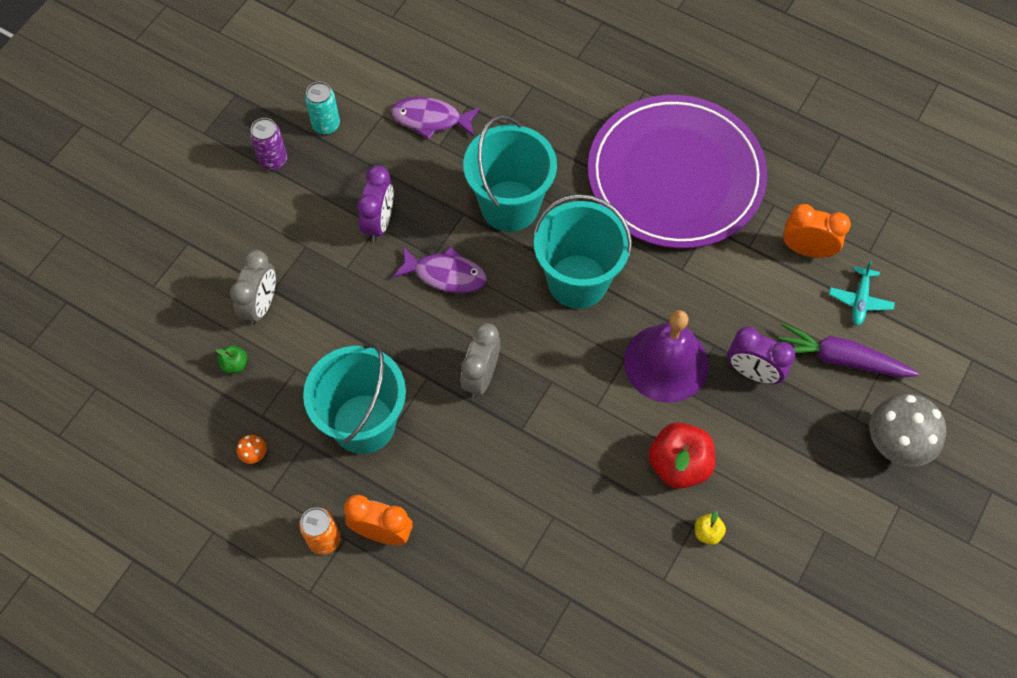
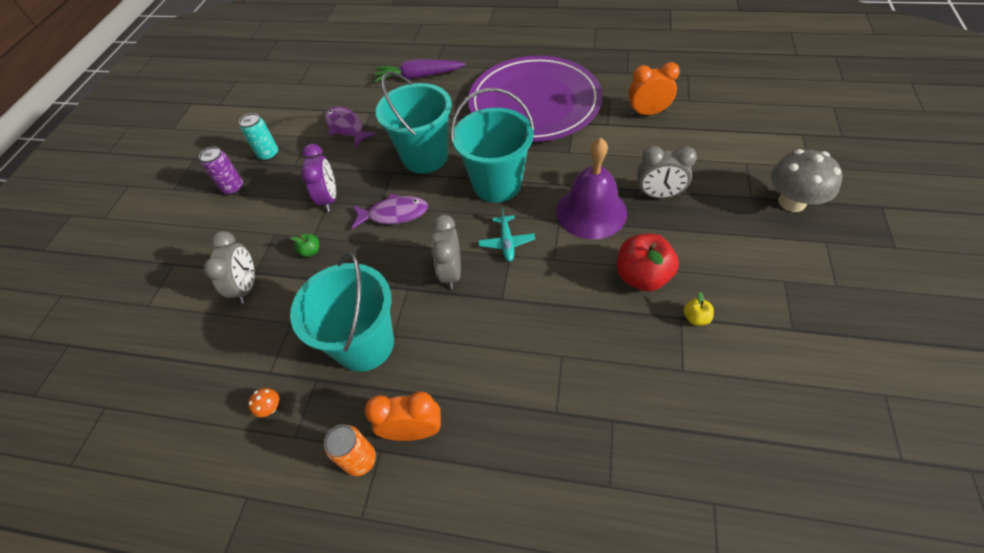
camera: 15 degrees left, 10 degrees down
green apple [216,345,247,374] -> green apple moved to [290,234,319,257]
purple fish [391,97,480,140] -> purple fish turned 60 degrees clockwise [325,107,377,147]
purple clock [727,327,795,384] -> grey clock [637,146,697,198]
purple carrot [779,323,920,377] -> purple carrot moved to [374,59,466,82]
turquoise plane [829,260,895,326] -> turquoise plane moved to [478,207,535,262]

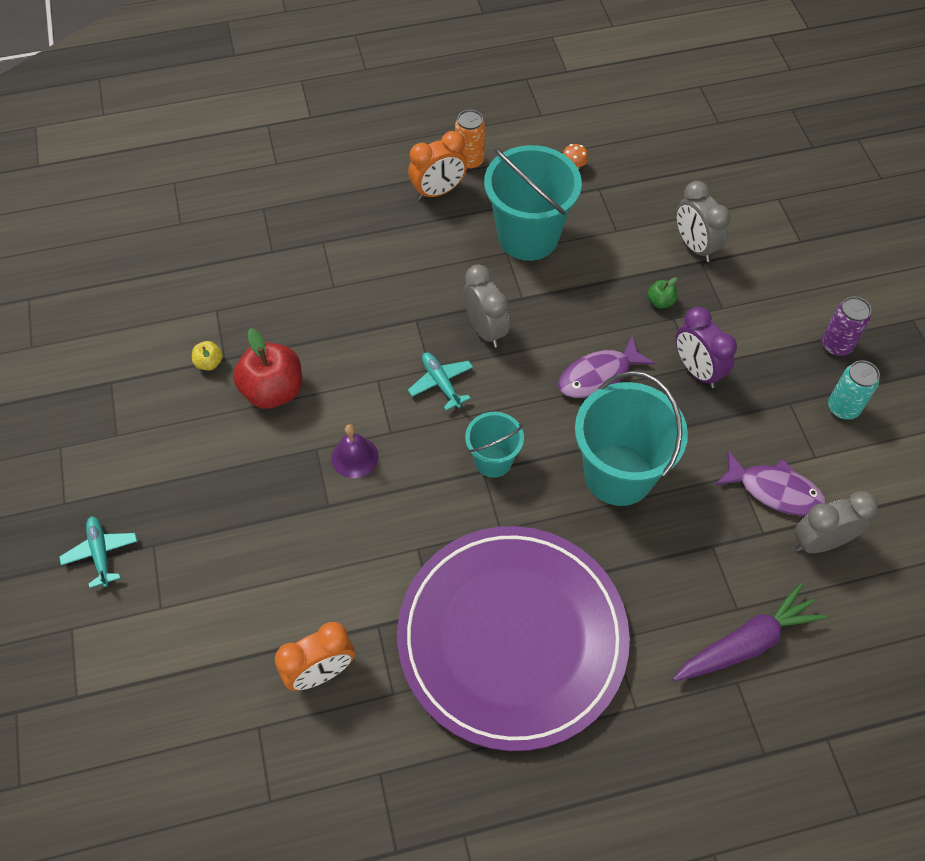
camera: 150 degrees right, 5 degrees up
turquoise bucket [451,88,535,203] -> turquoise bucket [465,412,524,478], size x0.55
purple bell [556,138,627,240] -> purple bell [331,424,379,478], size x0.51
grey clock [637,146,697,198] -> grey clock moved to [795,491,878,553]
grey mushroom [771,149,843,212] -> turquoise plane [59,516,138,588]

